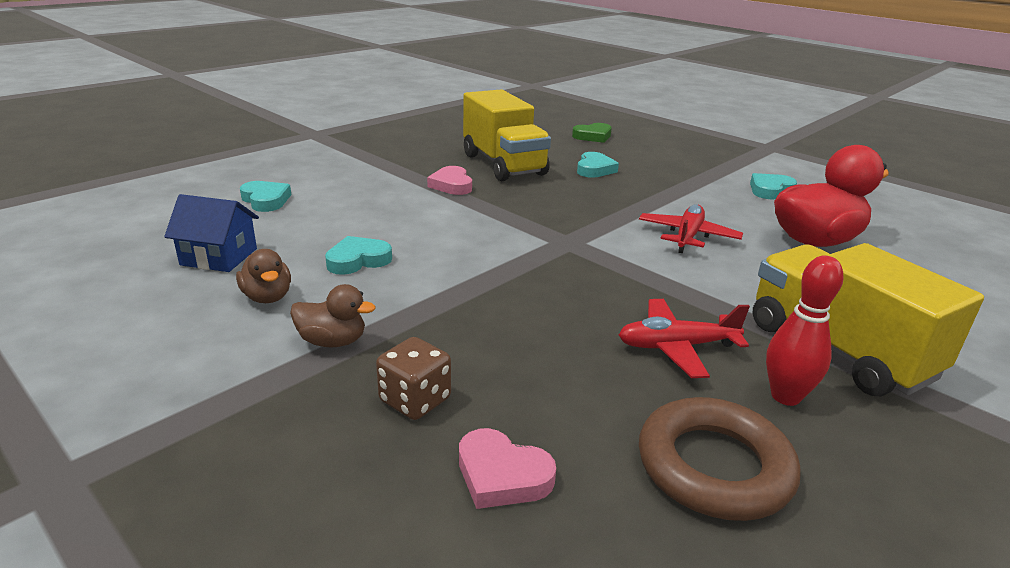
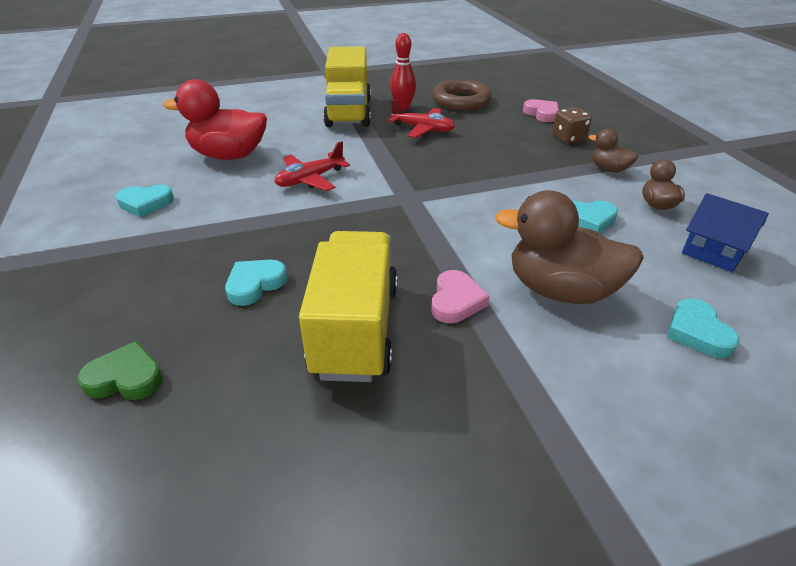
camera: 150 degrees left, 10 degrees up
none -> brown duck [495,190,644,304]

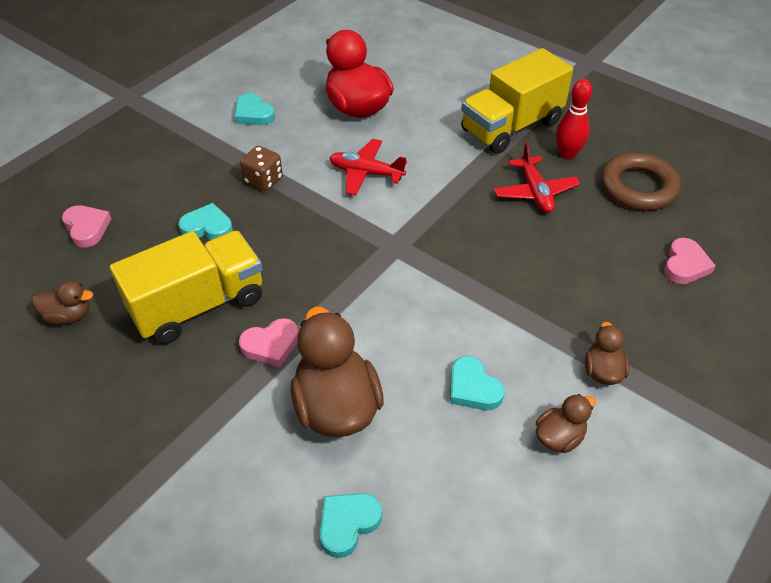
camera: 55 degrees right, 10 degrees up
green heart [77,341,163,400] -> pink heart [62,205,111,248]
brown dice [552,107,592,144] -> brown dice moved to [240,146,283,191]
blue house [682,193,769,272] -> none
none -> brown duck [32,281,93,324]

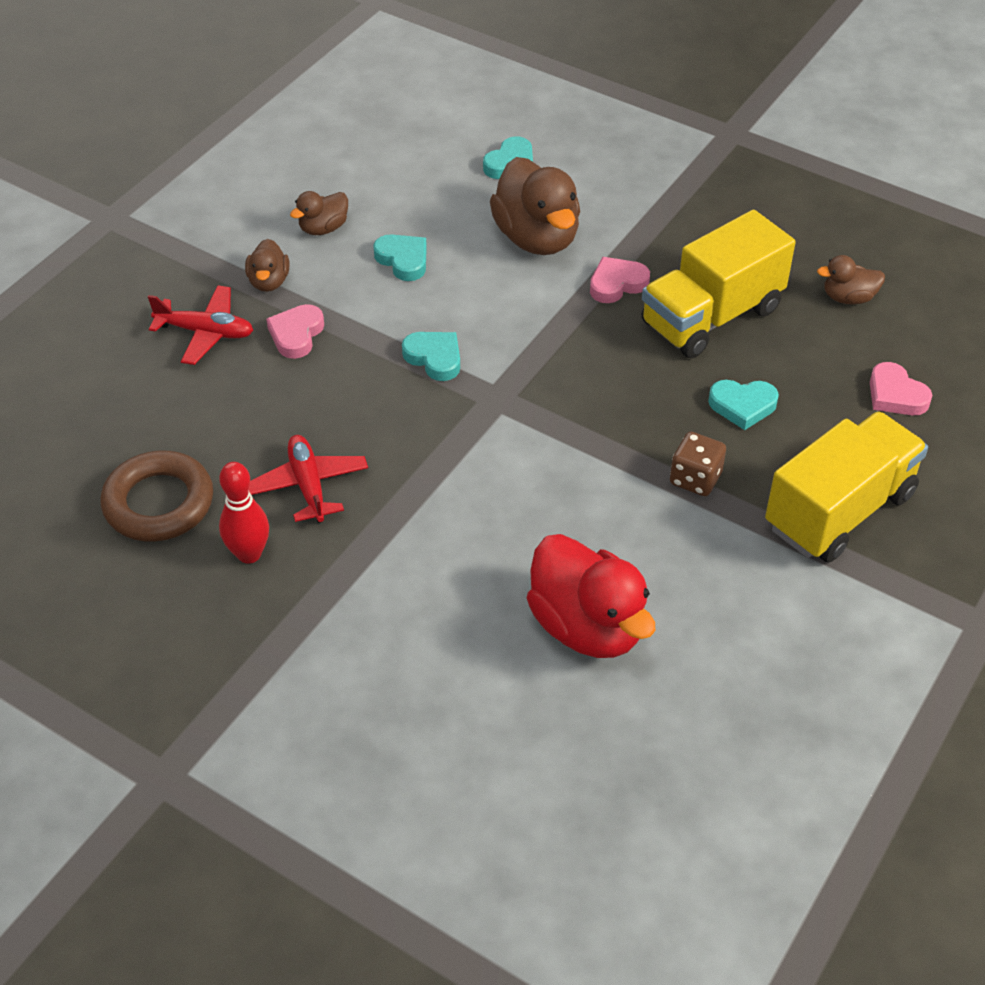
camera: 175 degrees right, 0 degrees up
turquoise heart [234,93,275,125] -> turquoise heart moved to [402,332,460,381]
red plane [330,139,407,195] -> red plane moved to [148,285,253,365]
yellow truck [461,48,573,154] -> yellow truck moved to [765,411,928,563]
pink heart [664,238,716,284] -> pink heart moved to [266,304,324,359]

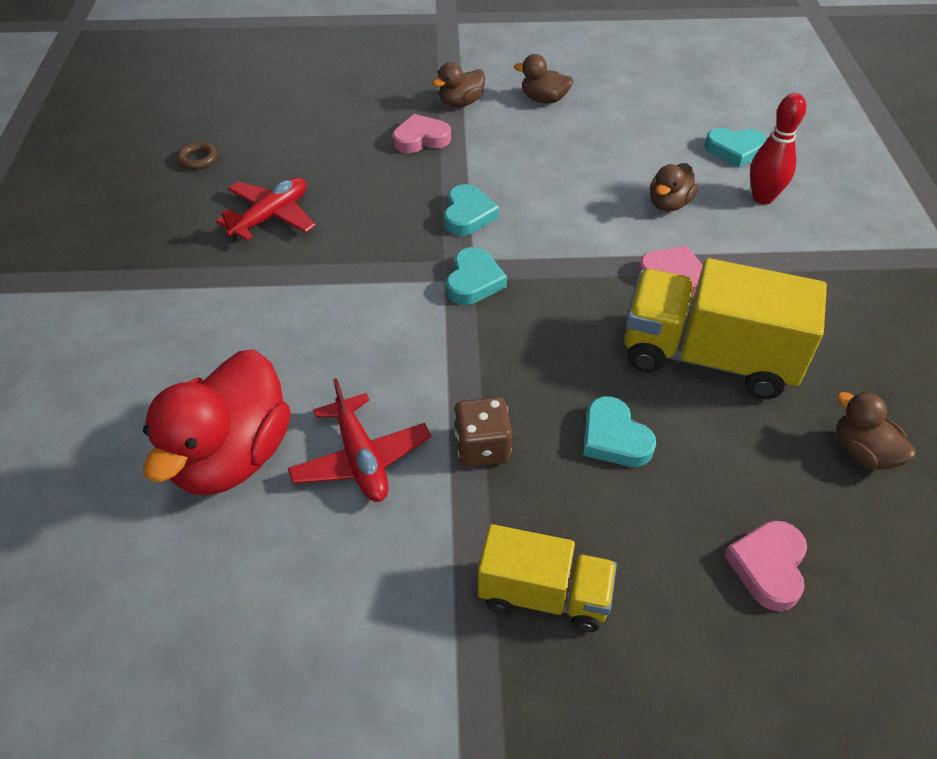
camera: 55 degrees right, 0 degrees up
brown ring [101,451,213,542] -> brown ring [177,142,218,170], size x0.43
red plane [148,285,253,365] -> red plane moved to [288,378,431,502]
red bowling pin [219,462,269,564] -> red bowling pin moved to [750,93,806,204]
turquoise heart [373,234,427,281] -> turquoise heart moved to [446,247,507,305]
brown duck [490,157,580,255] -> brown duck [650,163,698,211], size x0.51
yellow truck [765,411,928,563] -> yellow truck [478,524,617,632], size x0.60

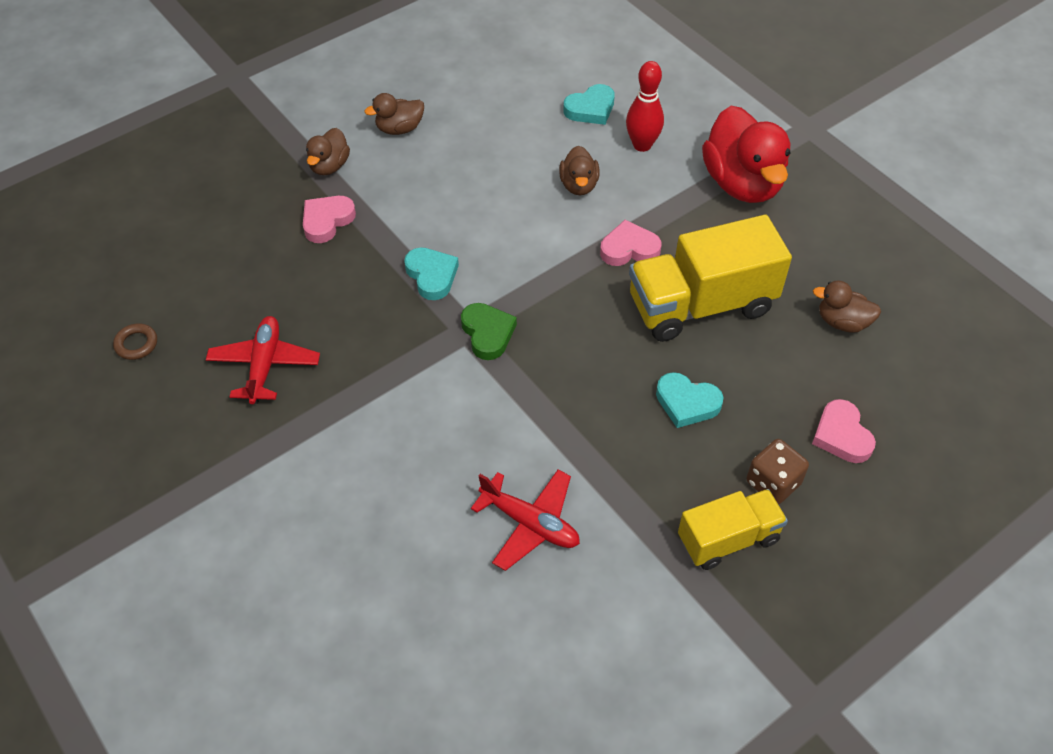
camera: 35 degrees left, 5 degrees up
red duck [143,349,291,496] -> red duck moved to [702,106,790,203]
turquoise heart [446,247,507,305] -> green heart [461,303,517,360]
brown dice [454,397,512,467] -> brown dice moved to [746,439,809,505]

